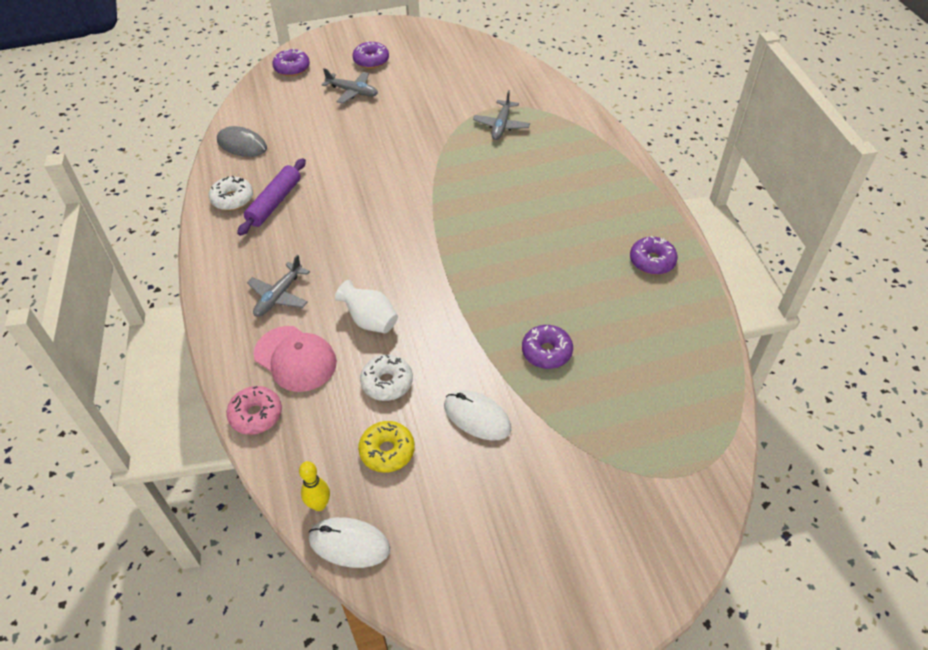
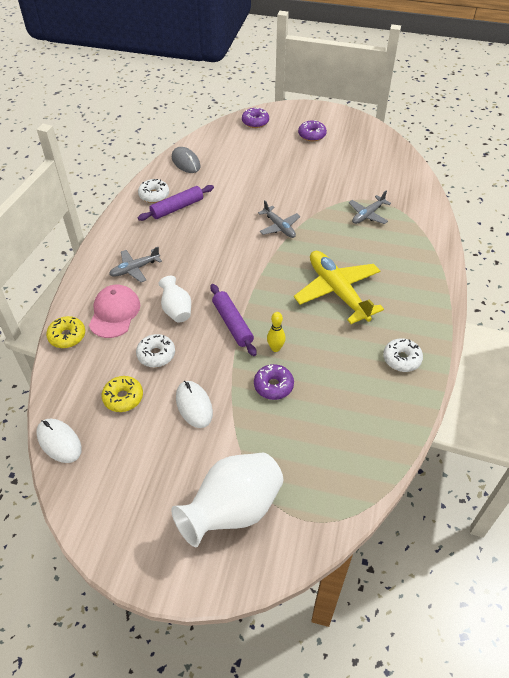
camera: 30 degrees right, 0 degrees up
pink donut [226,386,282,435] -> yellow donut [46,316,85,348]
pink cap [253,326,337,392] -> pink cap turned 150 degrees counterclockwise [89,285,140,338]
yellow bowling pin [299,461,330,511] -> yellow bowling pin moved to [267,312,286,352]
grey plane [322,68,378,104] -> grey plane moved to [258,200,301,238]
purple donut [630,236,678,275] -> white donut [383,338,423,372]
none -> white vase [171,453,283,547]
none -> purple rolling pin [210,284,257,356]
none -> yellow plane [294,251,384,324]

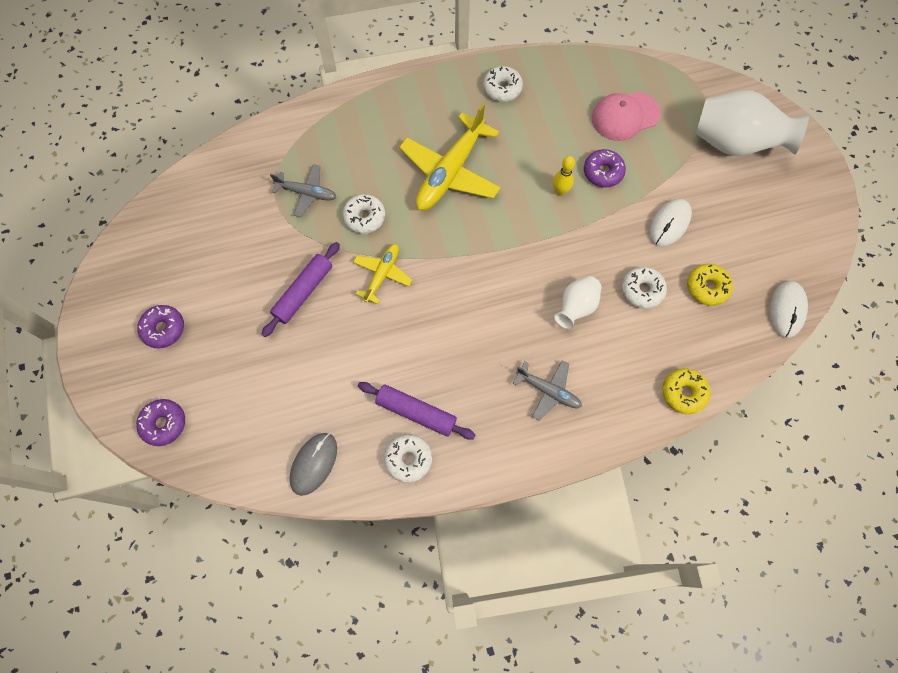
camera: 120 degrees left, 20 degrees up
pink cap [89,285,140,338] -> pink cap moved to [592,92,661,141]
purple rolling pin [210,284,257,356] -> purple rolling pin moved to [261,242,340,337]
grey plane [258,200,301,238] -> yellow plane [353,244,412,304]
none -> white donut [343,194,385,234]

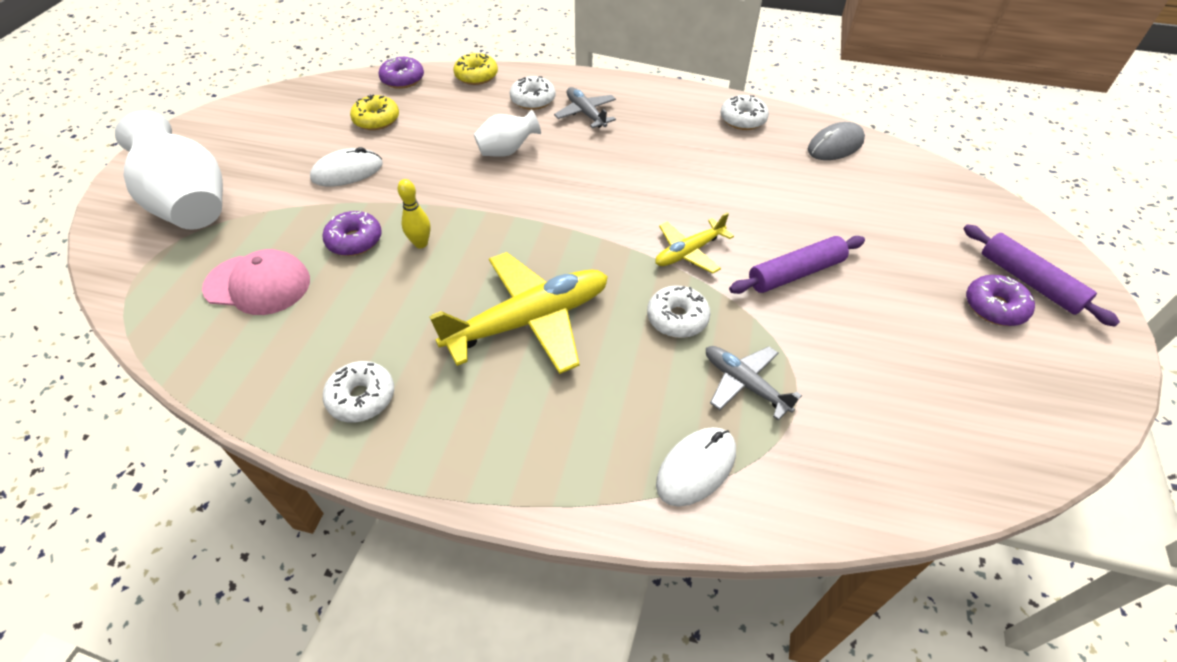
camera: 150 degrees left, 20 degrees down
purple donut [136,399,185,446] -> purple donut moved to [378,57,424,89]
purple rolling pin [358,382,475,440] -> purple rolling pin moved to [964,224,1120,327]
white donut [622,267,667,309] -> white donut moved to [510,76,556,110]
white mouse [770,281,808,338] -> white mouse moved to [656,427,736,507]

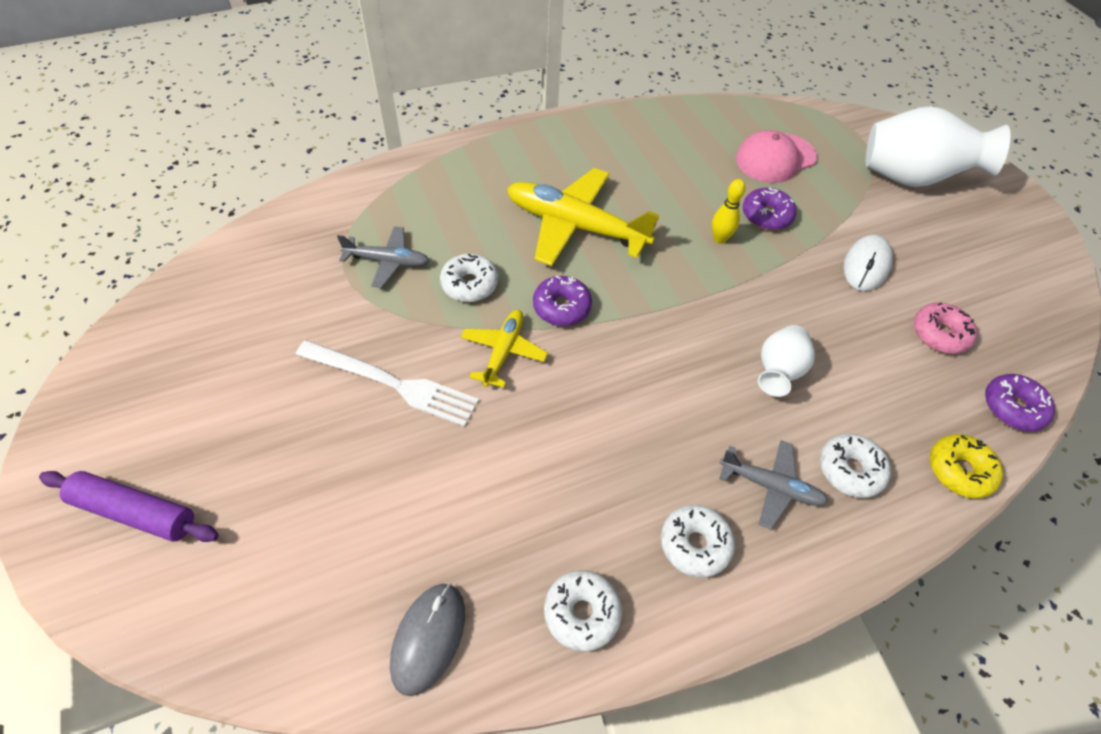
camera: 140 degrees right, 5 degrees up
white donut [323,361,394,422] -> white donut moved to [661,505,735,578]
yellow donut [350,94,399,130] -> pink donut [914,302,977,354]
yellow plane [429,252,608,374] -> yellow plane turned 90 degrees clockwise [507,168,659,266]
white mouse [656,427,736,507] -> none
purple rolling pin [729,236,865,294] -> white fork [296,340,479,427]
purple donut [966,275,1035,326] -> purple donut moved to [533,275,592,326]

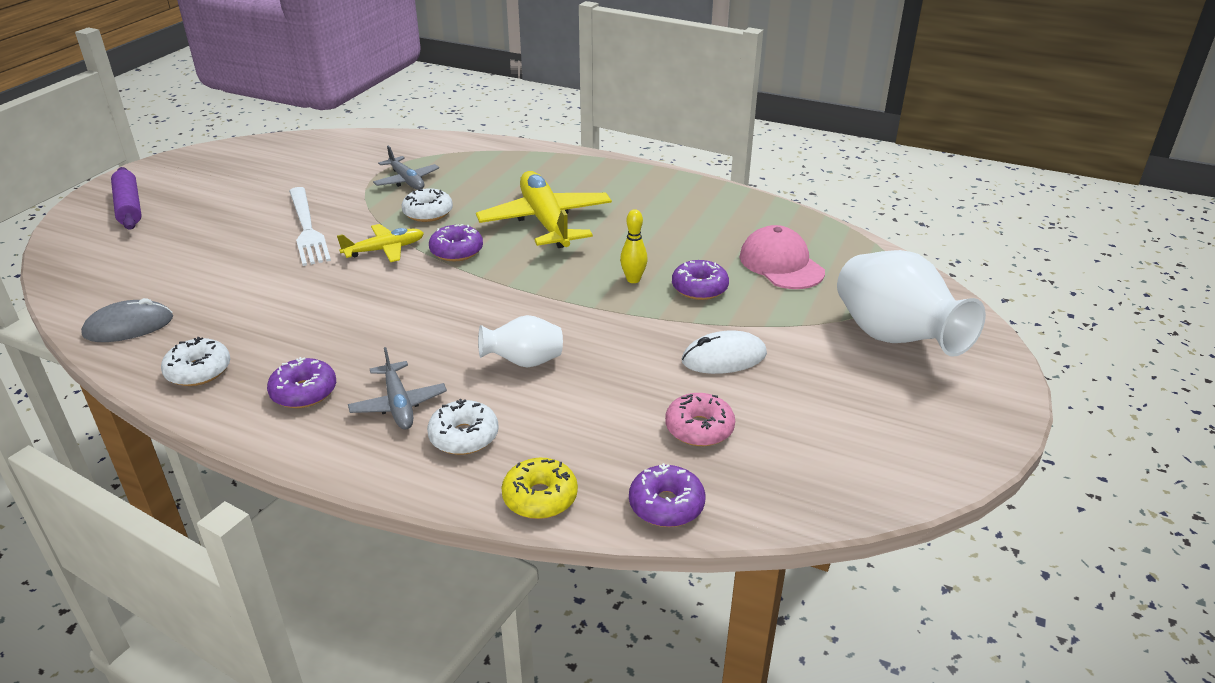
camera: 50 degrees right, 20 degrees down
white donut [661,505,735,578] -> purple donut [267,357,336,408]
pink cap [736,130,817,183] -> pink cap turned 45 degrees clockwise [740,225,825,289]

